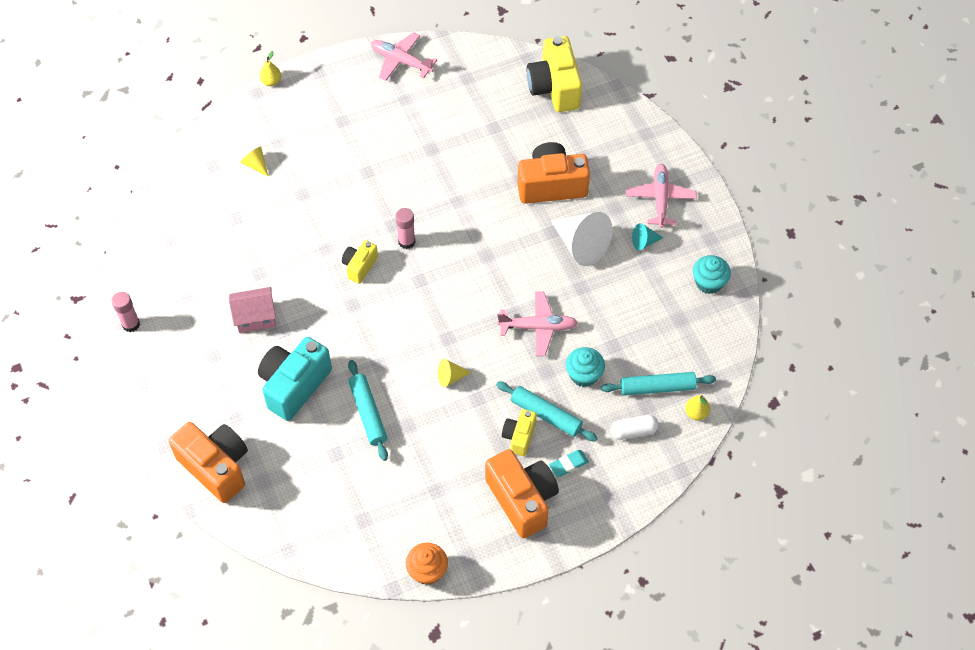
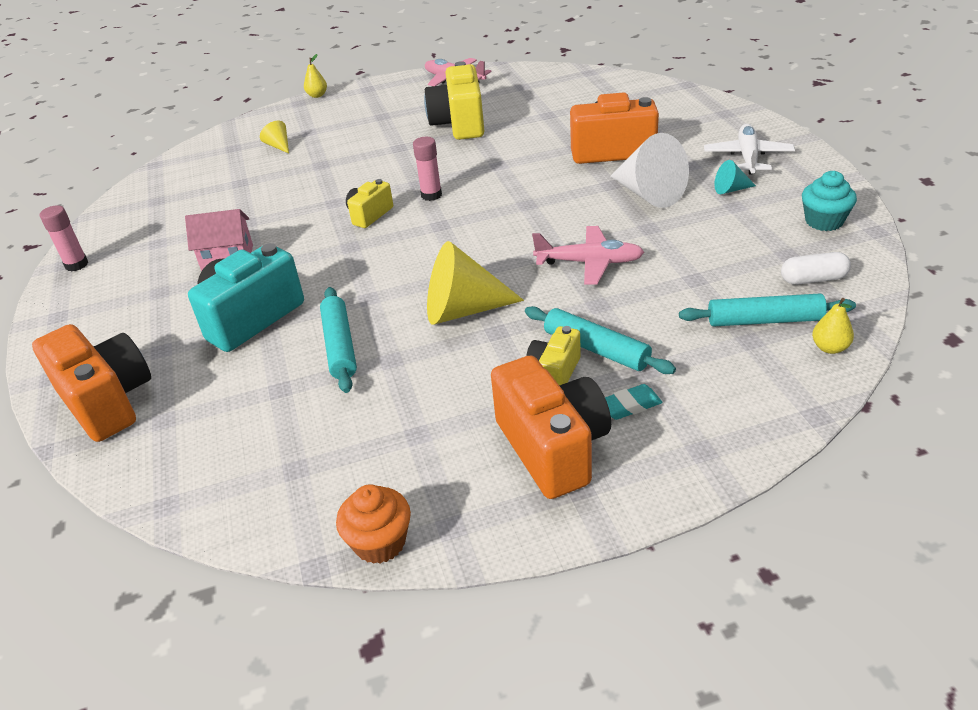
camera: 10 degrees right, 20 degrees down
yellow cone [438,359,471,387] -> yellow cone [427,241,524,325], size x2.08
yellow camera [527,36,582,112] -> yellow camera moved to [424,61,484,140]
turquoise cupcake [566,347,605,387] -> none
white capsule [610,415,659,440] -> white capsule moved to [781,252,851,285]
pink plane [626,164,697,228] -> white plane [704,124,795,175]

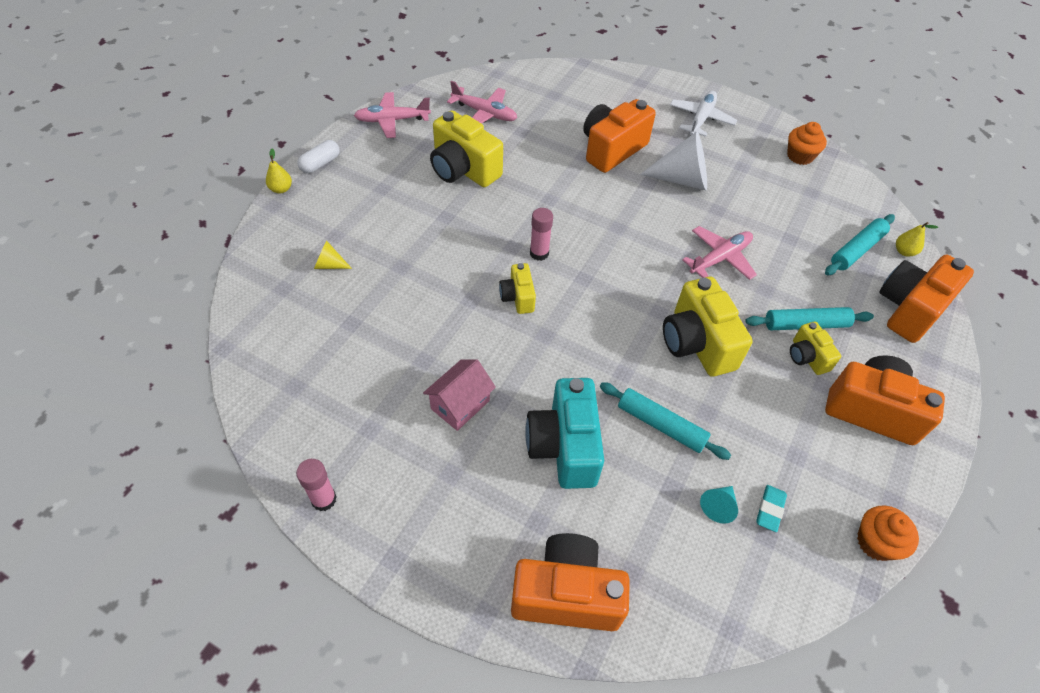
camera: 50 degrees left, 15 degrees up
yellow cone [427,241,524,325] -> yellow camera [663,277,753,377]
turquoise eraser [605,384,663,420] -> turquoise eraser moved to [756,485,787,532]
white plane [704,124,795,175] -> white plane turned 60 degrees clockwise [670,91,737,137]
turquoise cone [714,160,756,194] -> turquoise cone moved to [700,486,738,524]
white capsule [781,252,851,285] -> white capsule moved to [297,140,340,173]
turquoise cupcake [802,171,857,231] -> orange cupcake [787,122,827,165]
none -> pink plane [447,81,517,124]
none -> orange camera [879,255,974,343]

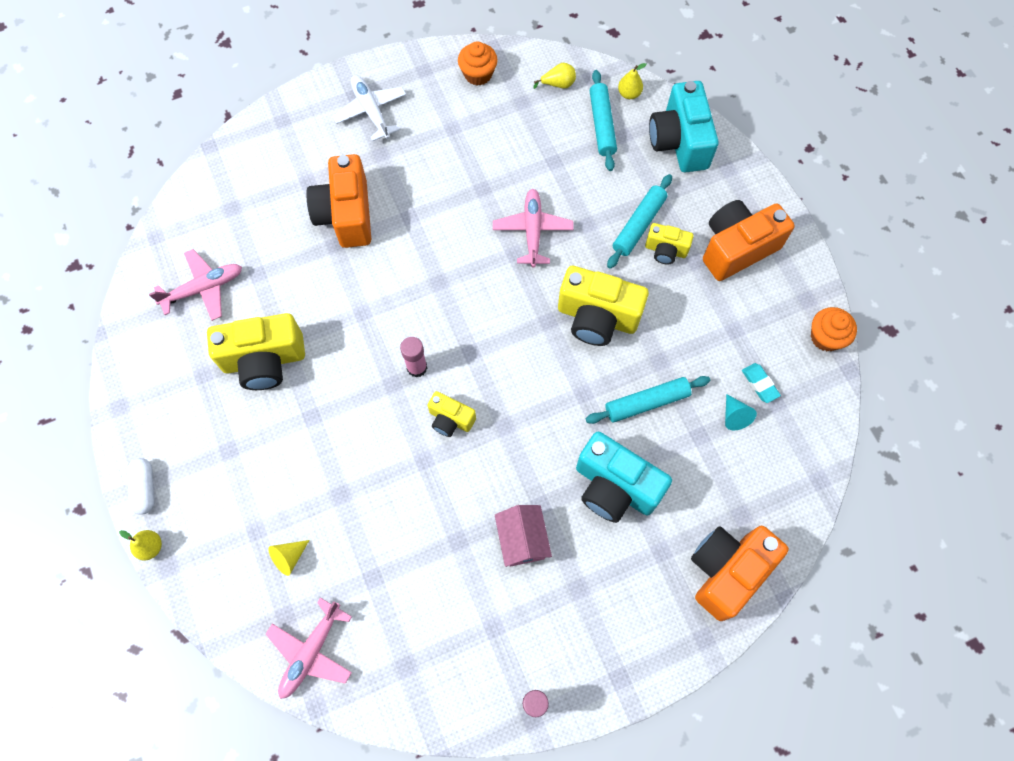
camera: 50 degrees left, 15 degrees up
pink plane [354,92,431,138] -> pink plane moved to [266,598,352,699]
white cone [640,131,707,190] -> none
orange camera [879,255,974,343] -> turquoise camera [649,81,719,172]
none -> yellow pear [533,63,576,89]

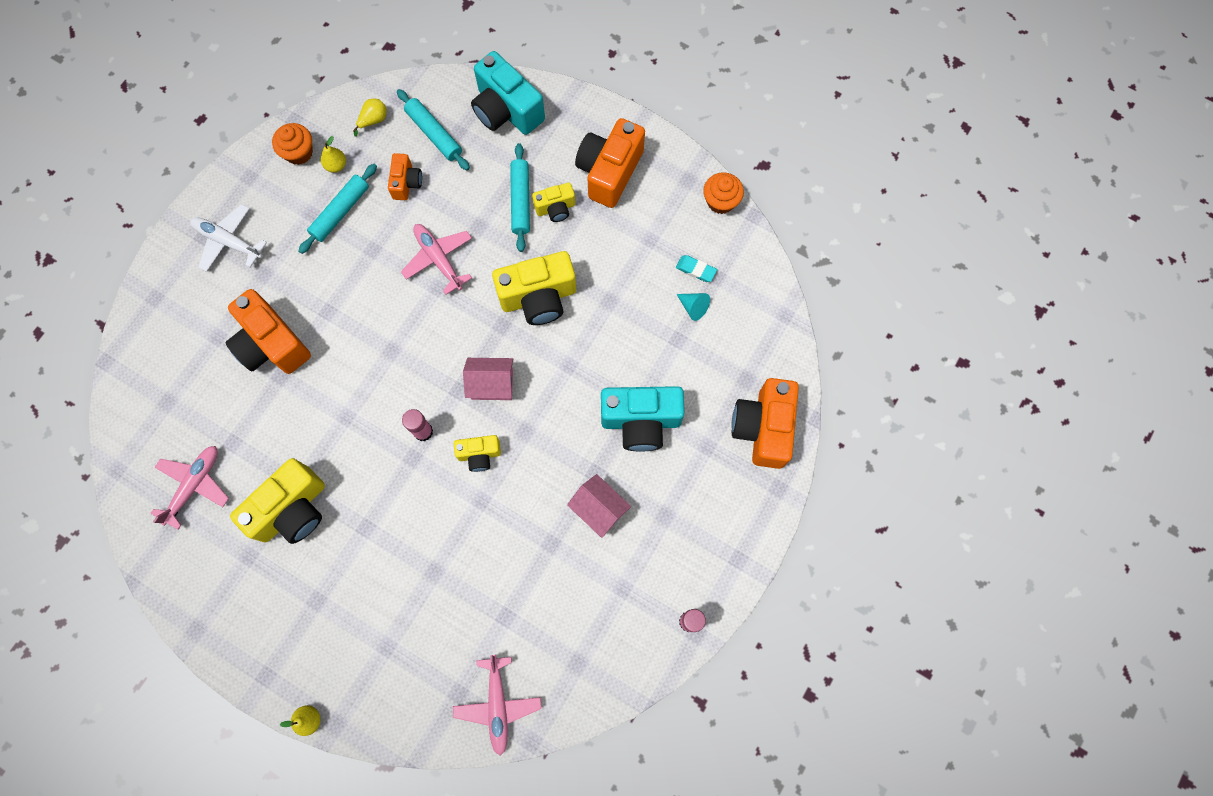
camera: 35 degrees left, 5 degrees up
white capsule [127,458,155,515] -> none
yellow cone [268,540,309,576] -> none
turquoise rolling pin [586,376,710,424] -> turquoise rolling pin moved to [299,164,377,254]
yellow pear [618,63,647,99] -> yellow pear moved to [321,136,346,173]
none -> orange camera [388,153,422,200]
none -> pink house [463,358,513,400]

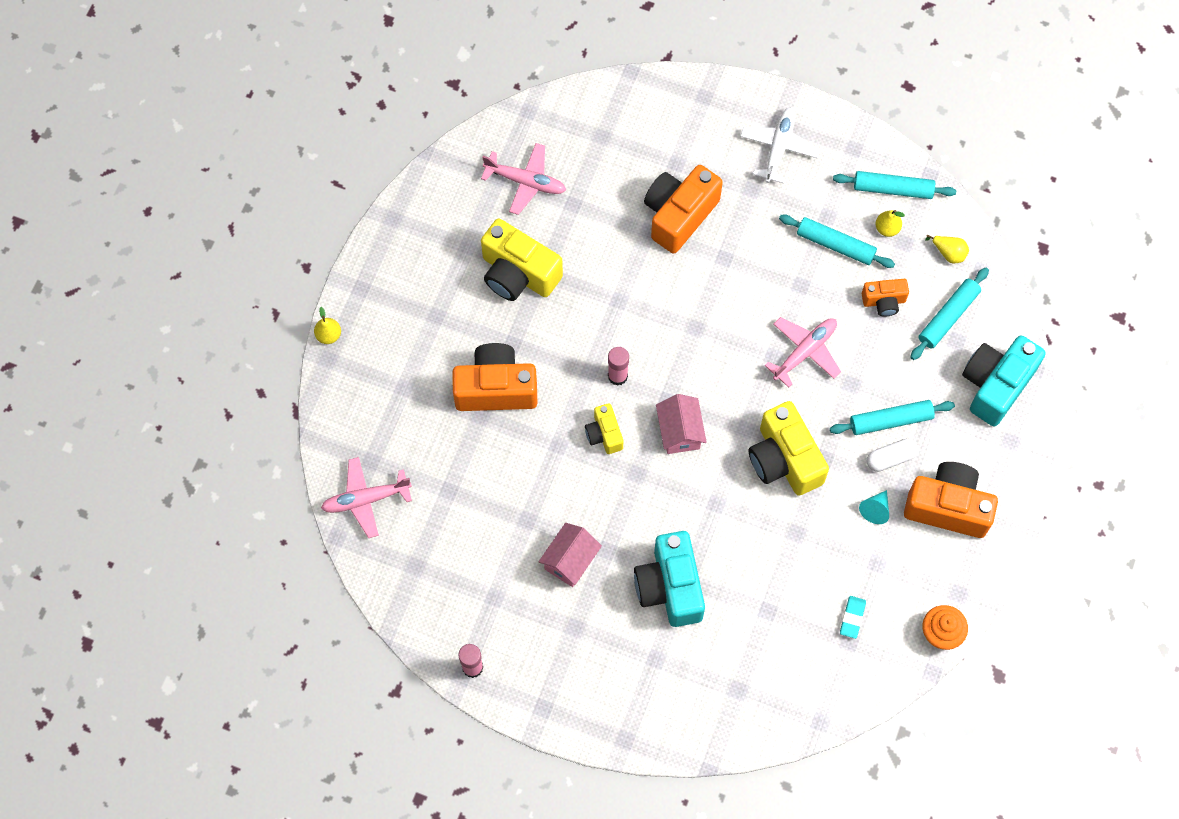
camera: 80 degrees right, 5 degrees down
orange cupcake [272,123,313,165] -> turquoise rolling pin [833,171,956,199]
yellow camera [532,183,575,222] -> white capsule [867,439,918,472]
turquoise cone [677,293,710,321] -> turquoise cone moved to [859,490,889,524]
orange camera [731,378,799,469] -> orange camera moved to [452,343,537,411]

